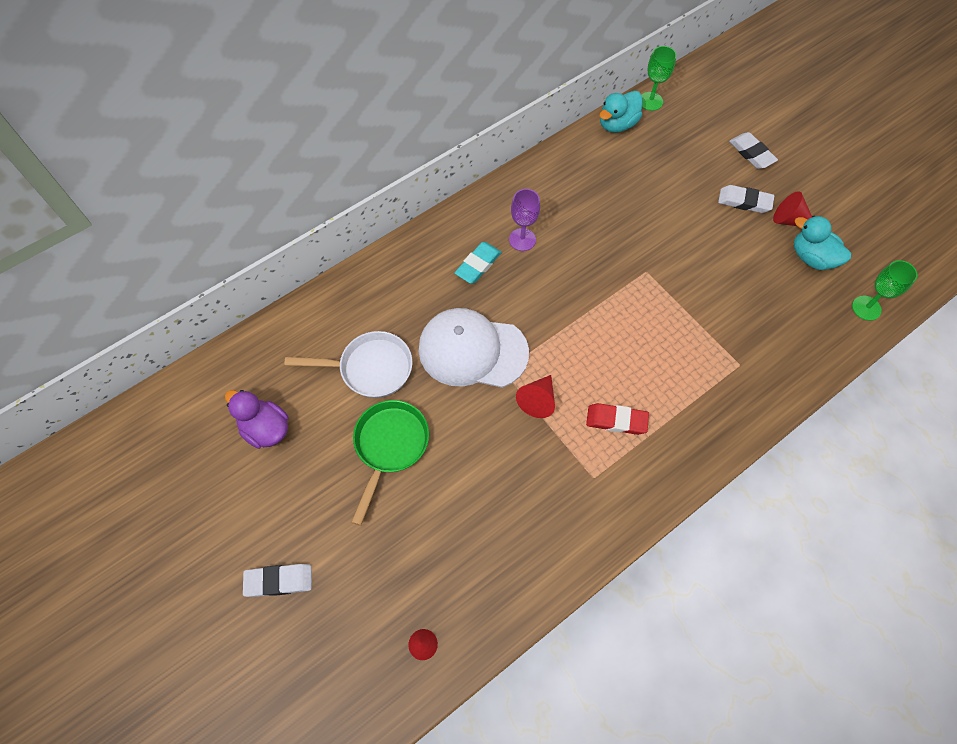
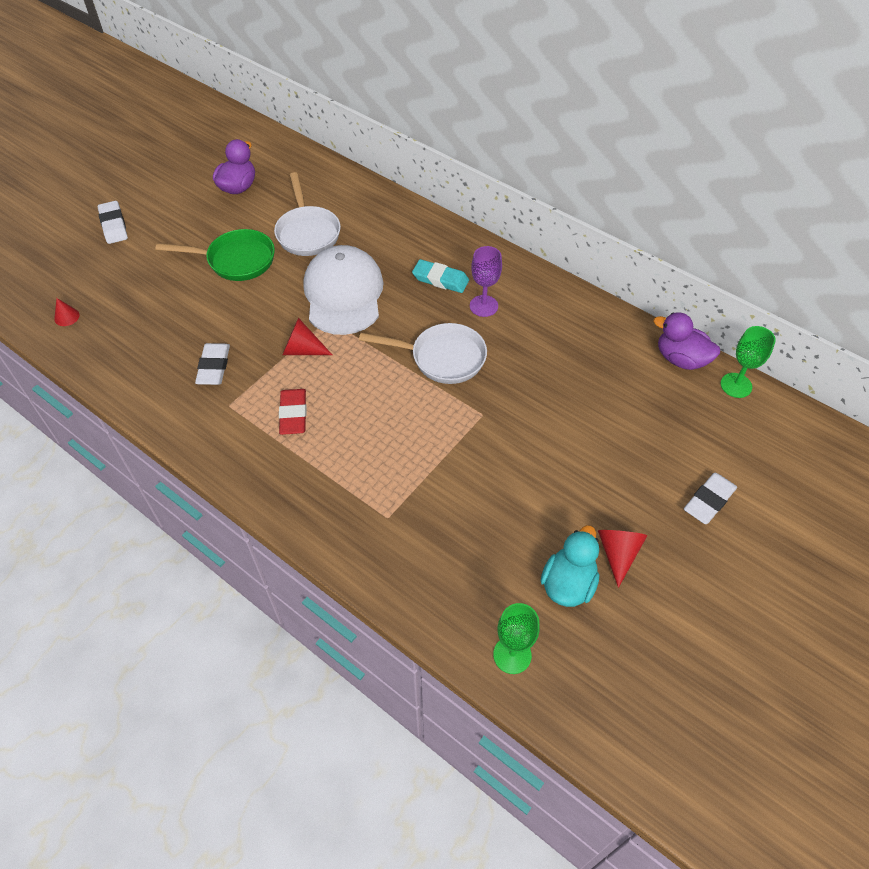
camera: 75 degrees right, 10 degrees down
turquoise duck [599,91,643,133] -> purple duck [653,312,720,370]
white eraser [718,185,774,213] -> white eraser moved to [195,343,230,385]
none -> white pan [359,323,487,384]

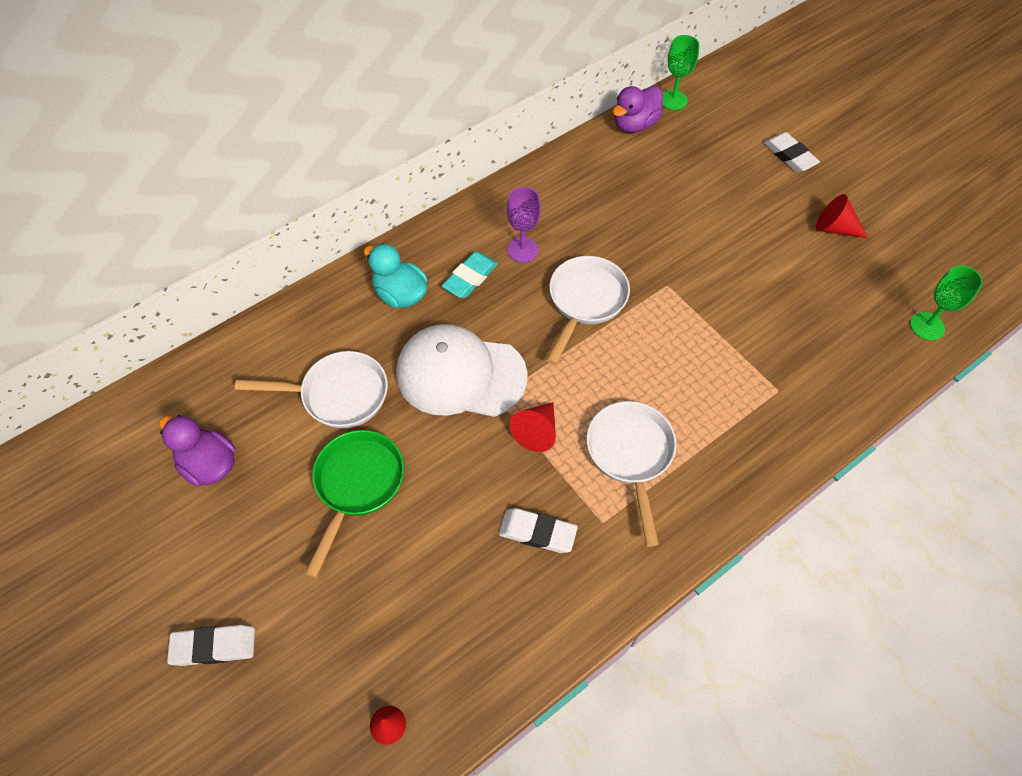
camera: 75 degrees left, 5 degrees up
red eraser [279,389,307,435] -> white pan [586,401,677,547]
turquoise duck [541,525,599,607] -> turquoise duck moved to [364,243,428,308]

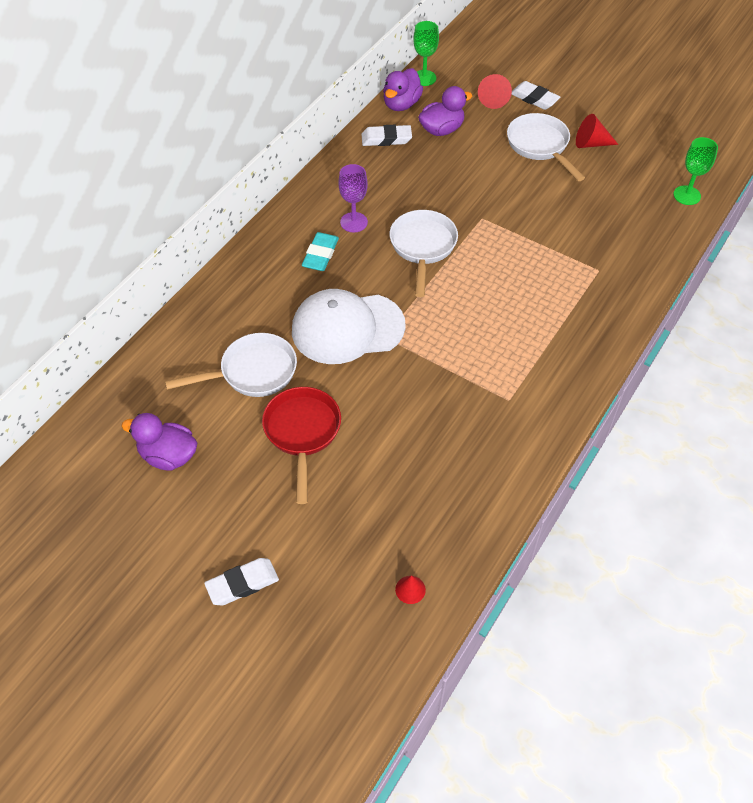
camera: 20 degrees left, 5 degrees down
green pan [305,430,404,578] -> red pan [262,387,341,504]
turquoise duck [364,243,428,308] -> none
white eraser [499,508,578,553] -> white eraser moved to [361,125,412,146]
red cone [510,402,556,452] -> red cone moved to [478,74,512,109]
white pan [586,401,677,547] -> white pan moved to [507,113,585,181]
none -> purple duck [418,86,472,136]

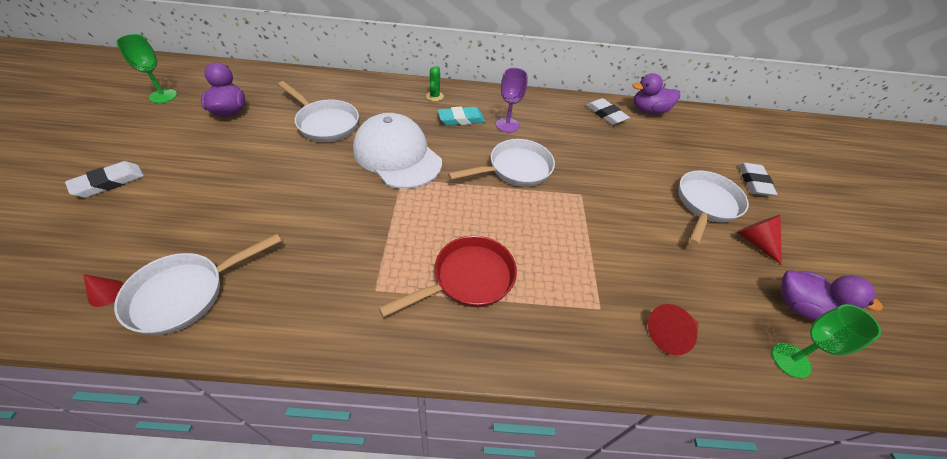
camera: 55 degrees right, 5 degrees down
white eraser [204,558,279,605] -> white eraser turned 75 degrees counterclockwise [65,161,144,198]
red pan [262,387,341,504] -> red pan moved to [379,236,517,317]
green goblet [413,21,439,86] -> green goblet moved to [116,34,177,103]
purple duck [418,86,472,136] -> purple duck moved to [781,270,883,321]
red cone [478,74,512,109] -> red cone moved to [648,304,699,355]
none -> white pan [114,234,282,335]
none -> green cactus [426,66,444,101]

